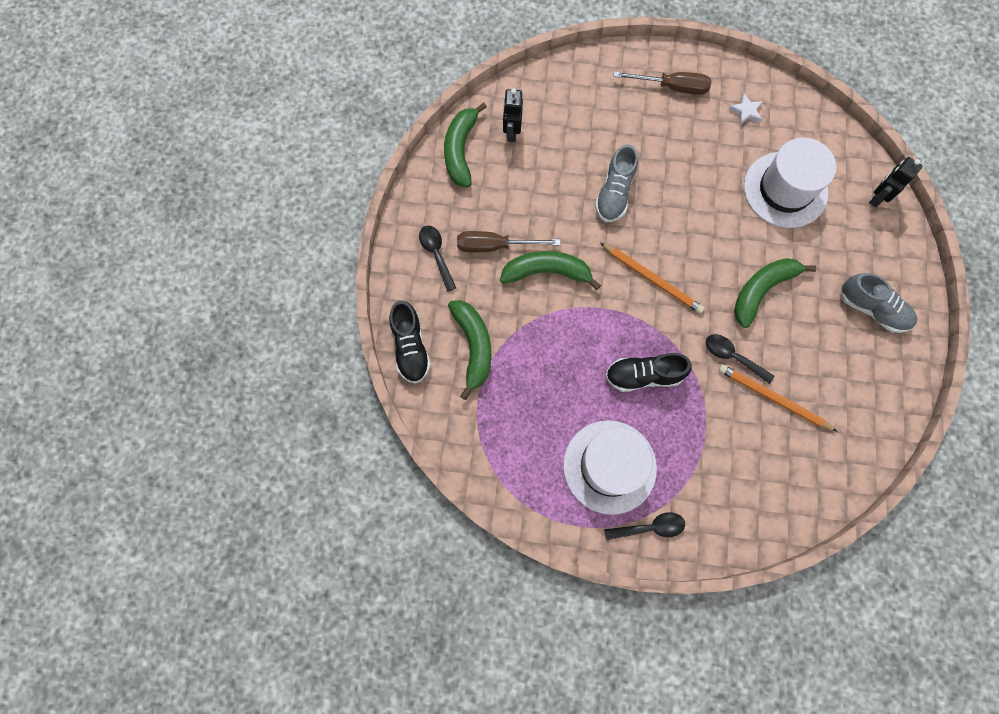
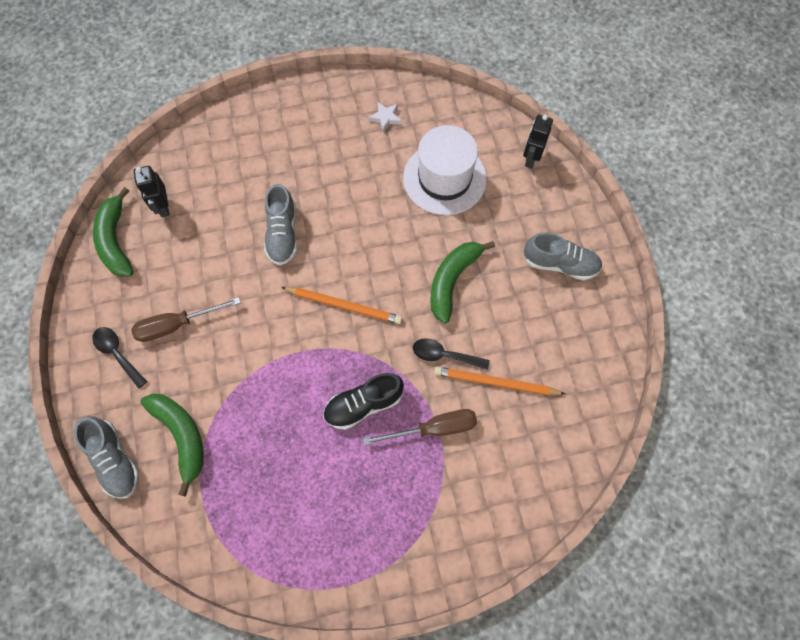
camera: 20 degrees left, 5 degrees down
black shoe [389,301,431,384] -> grey shoe [74,416,140,499]
green banana [500,251,601,290] -> none
white hat [563,420,657,515] -> none
black spoon [604,512,685,540] -> none
brown screwdriver [614,71,711,95] -> brown screwdriver moved to [363,409,477,445]

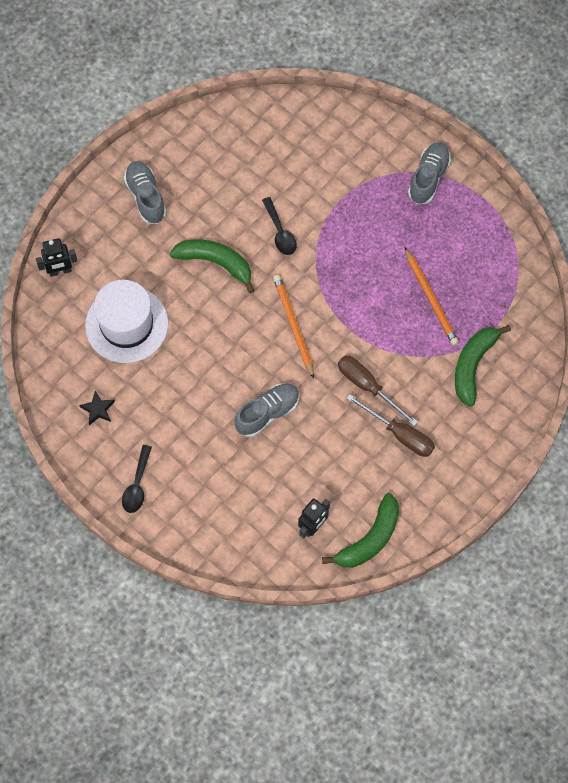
camera: 125 degrees left, 0 degrees up
grey shoe [74,416,140,499] -> grey shoe moved to [408,142,451,204]
black spoon [92,327,147,389] -> black spoon moved to [122,445,152,513]
black shoe [323,373,404,430] -> none
brown screwdriver [363,409,477,445] -> brown screwdriver moved to [338,356,418,426]
white star [368,102,402,133] -> black star [79,391,115,425]
green banana [430,241,495,324] -> green banana turned 150 degrees counterclockwise [170,239,255,293]
orange pencil [434,367,565,395] -> orange pencil moved to [404,247,459,346]

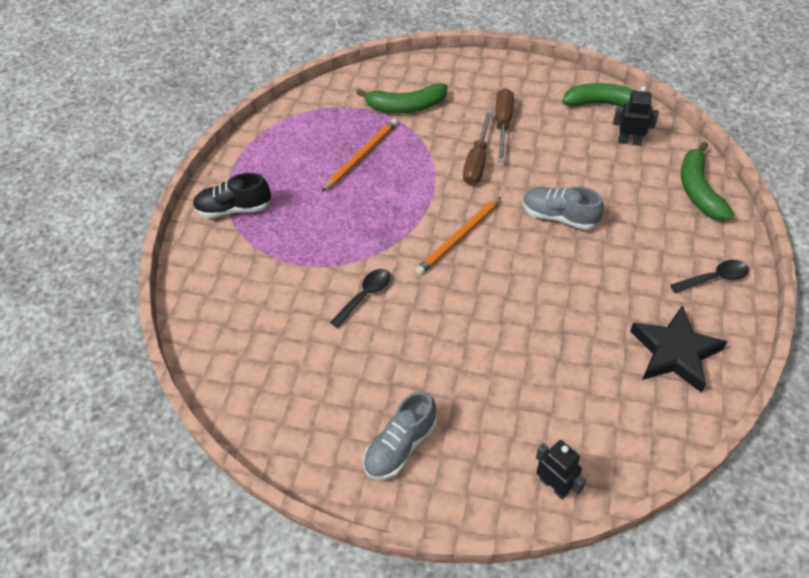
camera: 115 degrees left, 15 degrees down
black star [79,391,115,425] -> black star [630,305,728,393], size x2.15
white hat [85,280,168,363] -> none
green banana [170,239,255,293] -> green banana moved to [681,141,734,220]
grey shoe [408,142,451,204] -> black shoe [193,173,271,218]

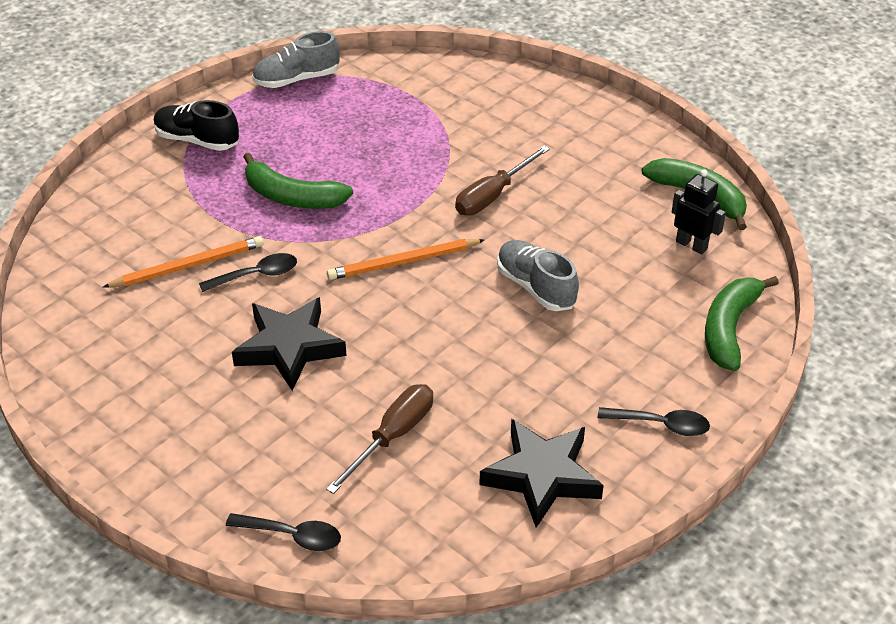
camera: 25 degrees right, 10 degrees down
orange pencil [322,119,398,192] -> orange pencil moved to [103,236,264,288]
green banana [356,83,447,113] -> green banana moved to [244,153,353,209]
grey shoe [363,391,437,479] -> grey shoe moved to [252,31,340,88]
brown screwdriver [495,88,514,162] -> brown screwdriver moved to [326,384,433,494]
black robot [536,440,586,499] -> black spoon [226,513,341,551]
none -> black star [232,297,347,391]

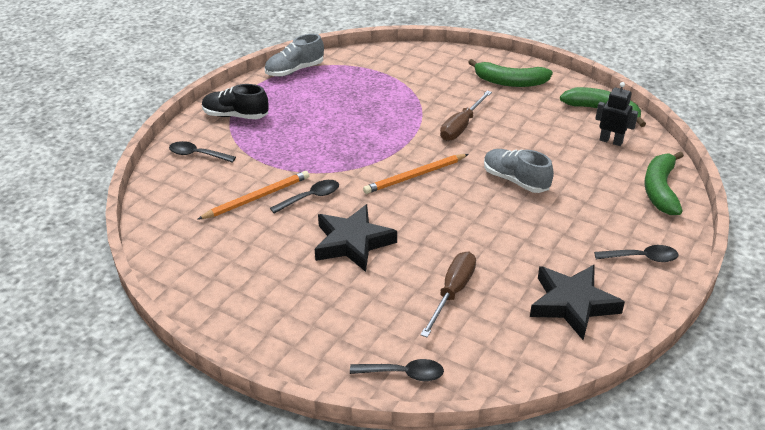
camera: 10 degrees left, 5 degrees down
green banana [244,153,353,209] -> green banana moved to [468,59,553,87]
none -> black spoon [169,141,236,163]

